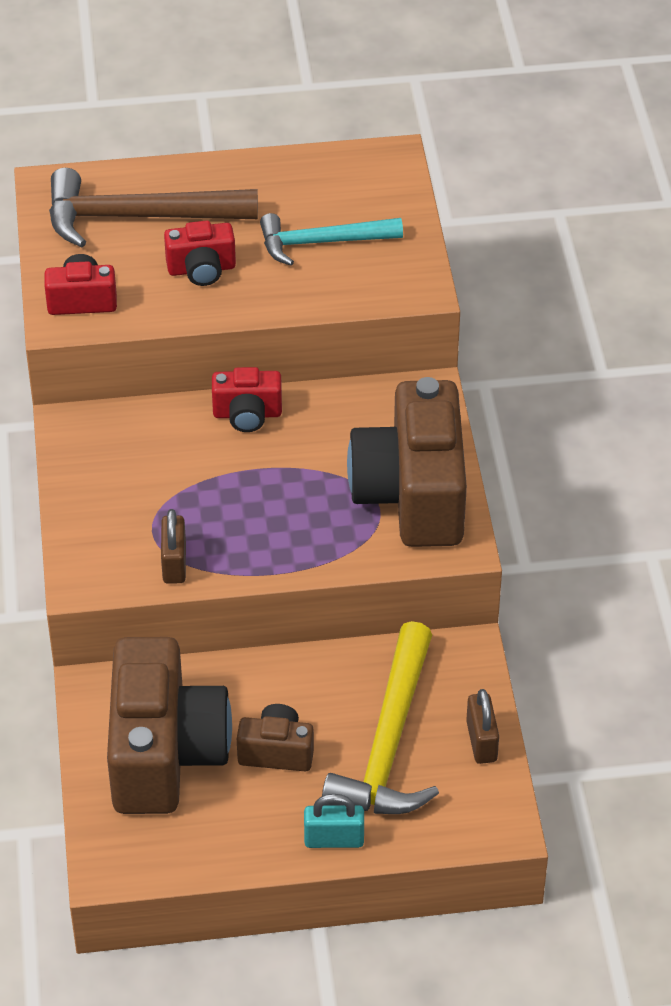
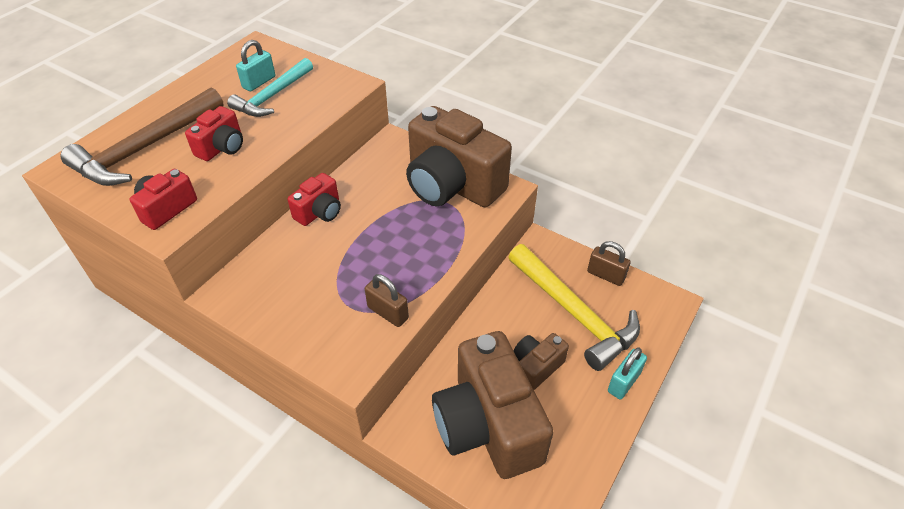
camera: 50 degrees left, 0 degrees up
brown camera [107,637,232,814] -> brown camera turned 150 degrees counterclockwise [432,331,554,479]
none -> turquoise padlock [236,40,275,91]

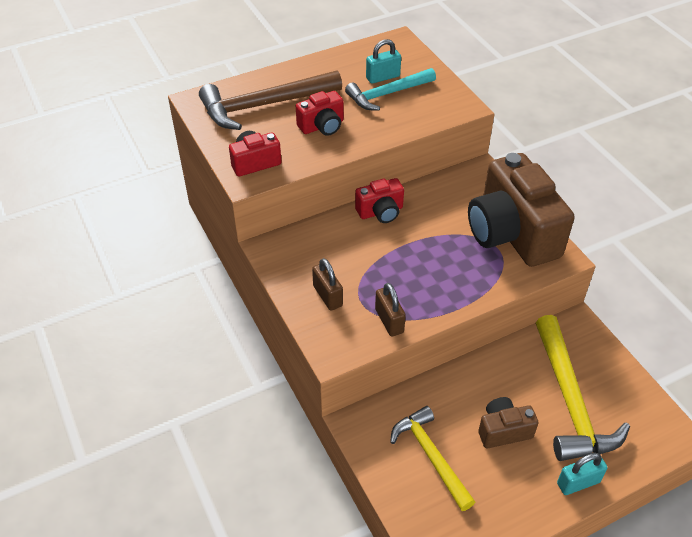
camera: 30 degrees right, 0 degrees up
brown camera [432,331,554,479] -> yellow hammer [390,406,475,511]
brown padlock [587,241,631,286] -> brown padlock moved to [312,258,343,310]

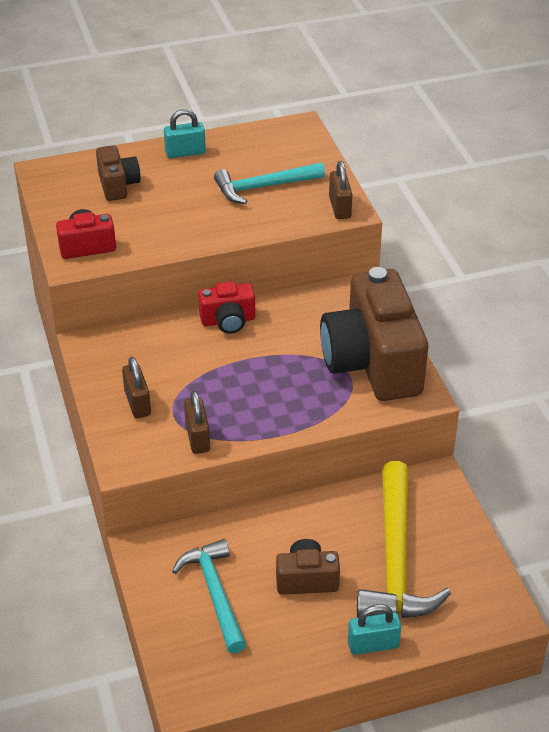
camera: 10 degrees right, 5 degrees down
brown hammer [199,70,342,130] -> brown camera [96,145,141,201]
red camera [296,91,344,136] -> none
turquoise padlock [366,39,401,84] -> turquoise padlock moved to [164,109,206,158]
yellow hammer [390,406,475,511] -> turquoise hammer [172,539,246,653]
none -> brown padlock [329,161,352,219]

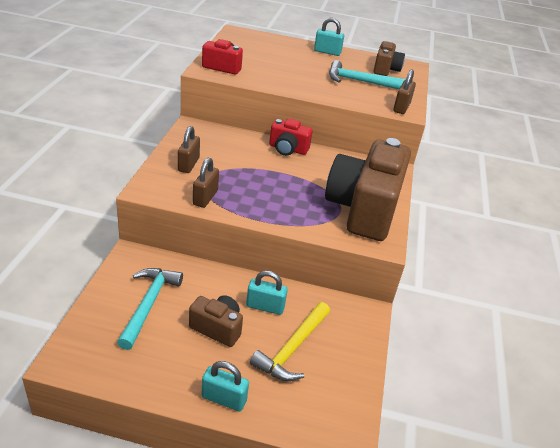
camera: 25 degrees right, 5 degrees down
brown camera [96,145,141,201] -> brown camera moved to [374,41,405,76]
yellow hammer [357,461,451,618] -> yellow hammer [250,302,330,381], size x0.66
none -> turquoise padlock [246,271,288,315]

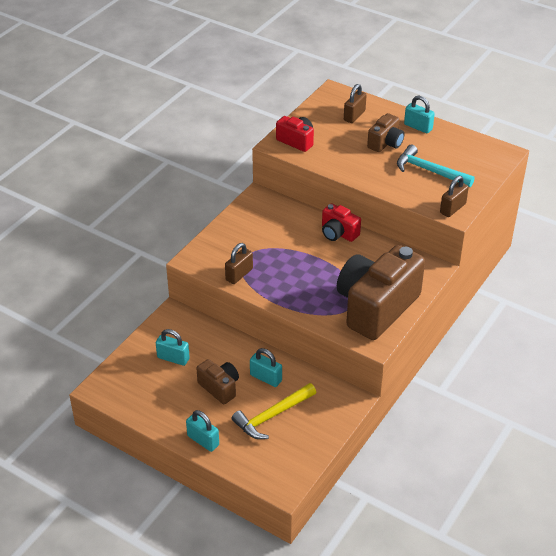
camera: 25 degrees right, 5 degrees up
turquoise hammer [117,268,183,350] -> turquoise padlock [156,329,190,366]
brown padlock [178,126,200,173] -> brown padlock moved to [344,84,367,123]
brown camera [374,41,405,76] -> brown camera moved to [367,113,405,152]

